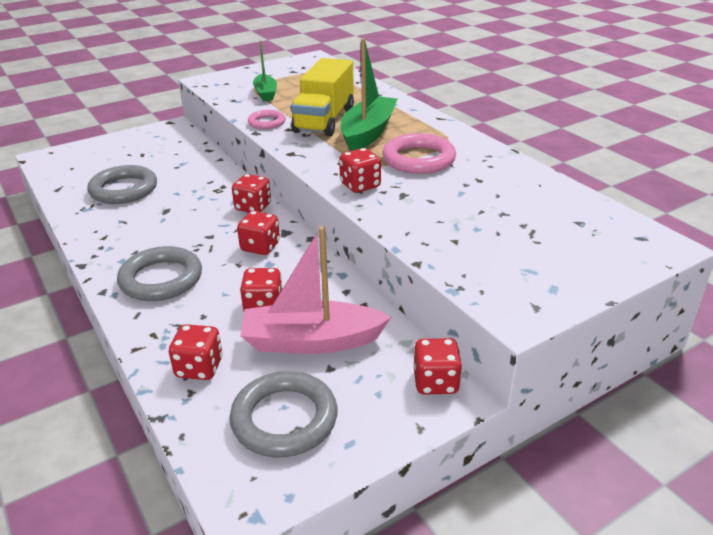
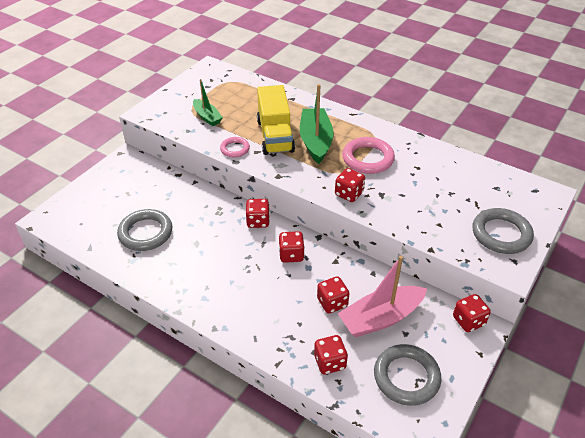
camera: 25 degrees left, 10 degrees up
grey ring [117,246,202,301] -> grey ring moved to [473,208,534,254]

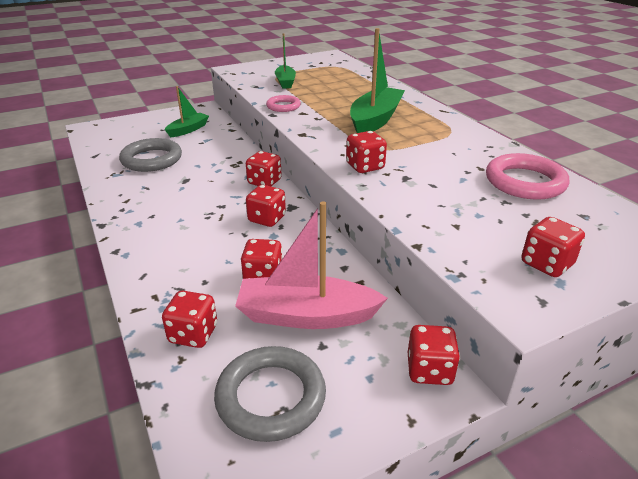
camera: 30 degrees right, 10 degrees down
yellow truck [257,85,295,155] -> none
pink ring [342,137,395,174] -> pink ring moved to [486,153,569,200]
grey ring [473,208,534,254] -> red dice [521,217,585,277]
none -> green boat [165,86,209,138]

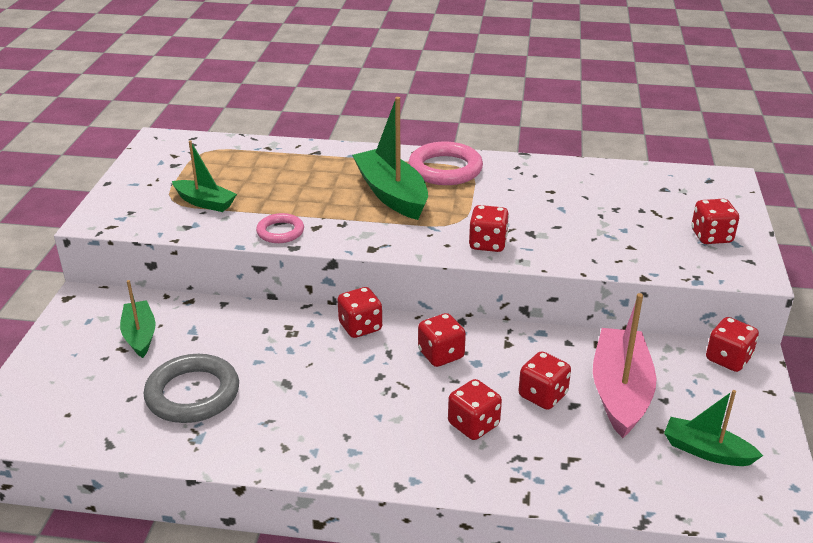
camera: 55 degrees left, 0 degrees up
red dice [162,291,217,348] -> red dice moved to [448,379,502,440]
grey ring [214,346,326,442] -> green boat [664,390,763,466]
pink boat [235,201,388,329] -> pink boat turned 150 degrees clockwise [593,293,656,438]
pink ring [486,153,569,200] -> pink ring moved to [408,142,483,185]

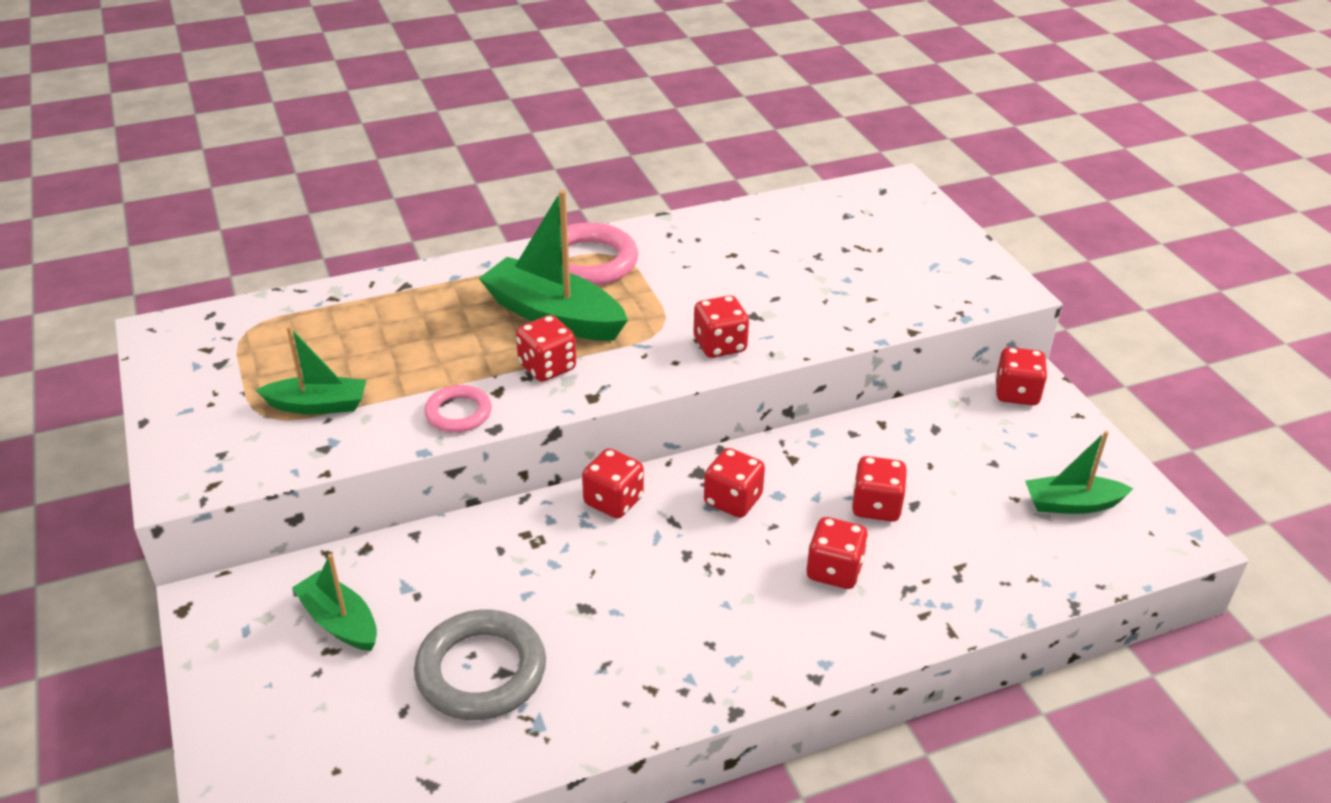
camera: 30 degrees left, 5 degrees up
pink boat [593,293,656,438] -> none
red dice [691,199,739,244] -> red dice moved to [516,315,576,382]

